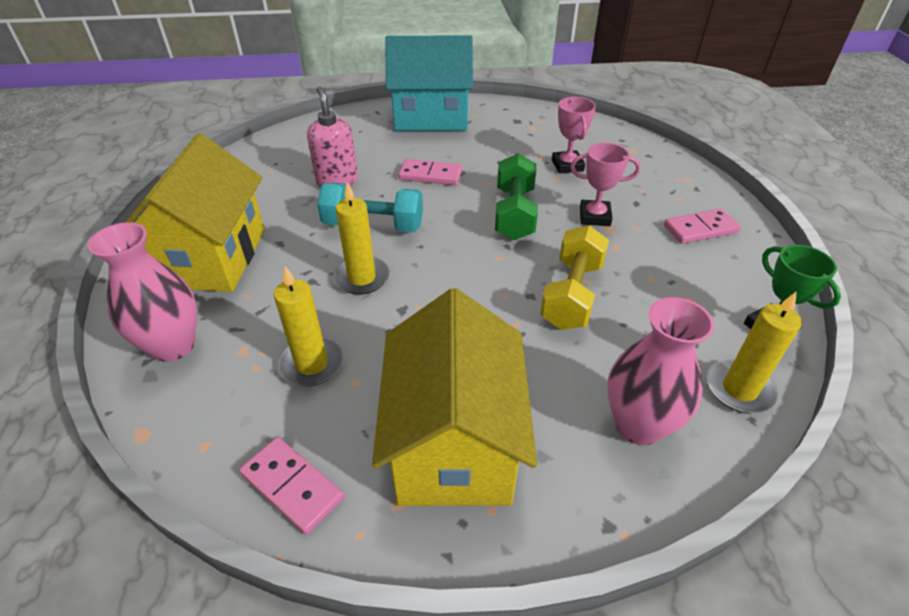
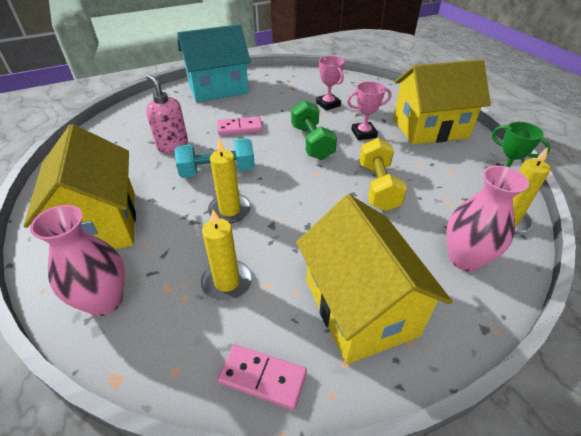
camera: 20 degrees left, 0 degrees up
pink domino [664,209,741,244] -> yellow house [393,60,491,145]

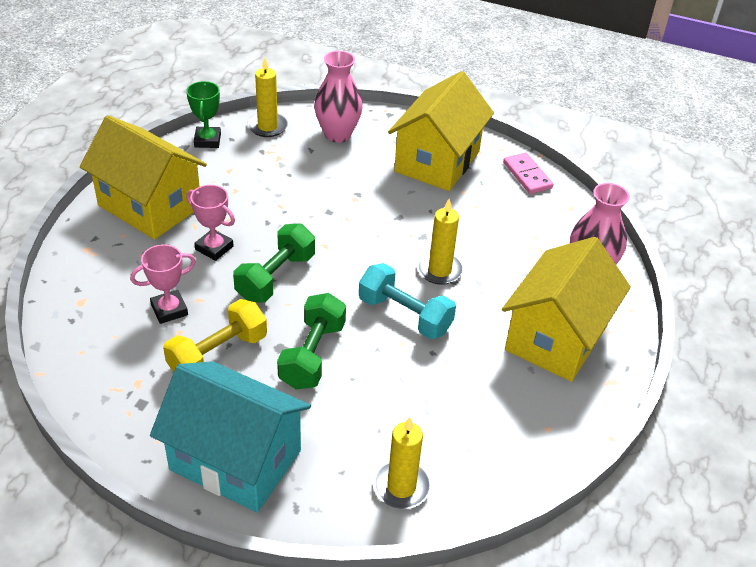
camera: 135 degrees left, 0 degrees up
pink soap dispenser [146,74,188,153] -> none
yellow candle [201,210,252,301] -> yellow candle moved to [373,417,431,509]
pink domino [217,116,263,135] -> green dumbbell [277,293,346,390]
pink trophy [316,56,344,110] -> pink trophy turned 45 degrees clockwise [130,244,196,324]
yellow dumbbell [360,138,407,211] -> yellow dumbbell moved to [163,299,267,373]

